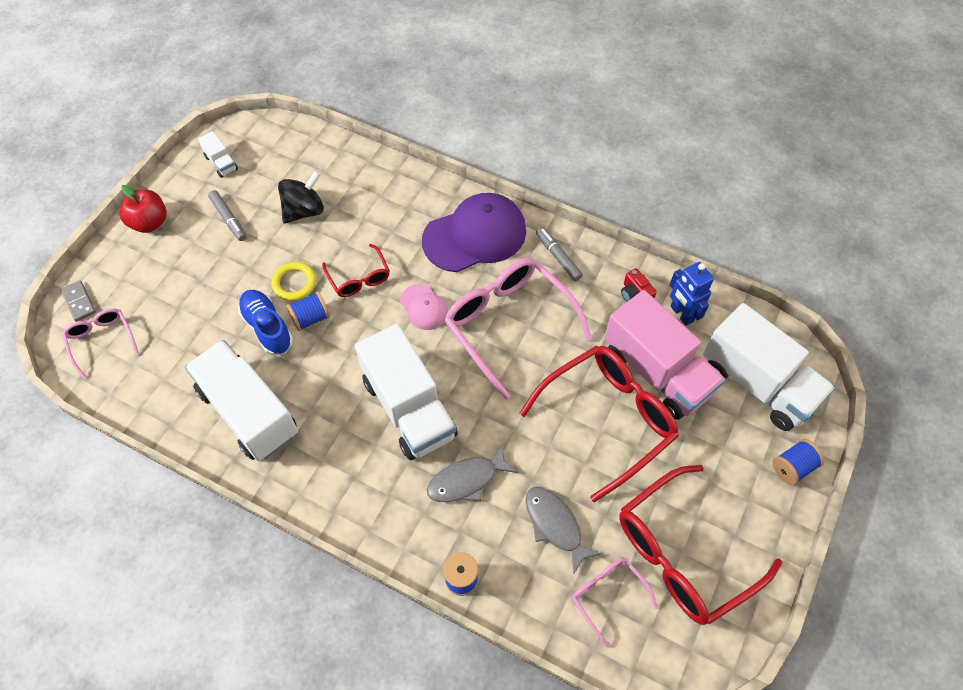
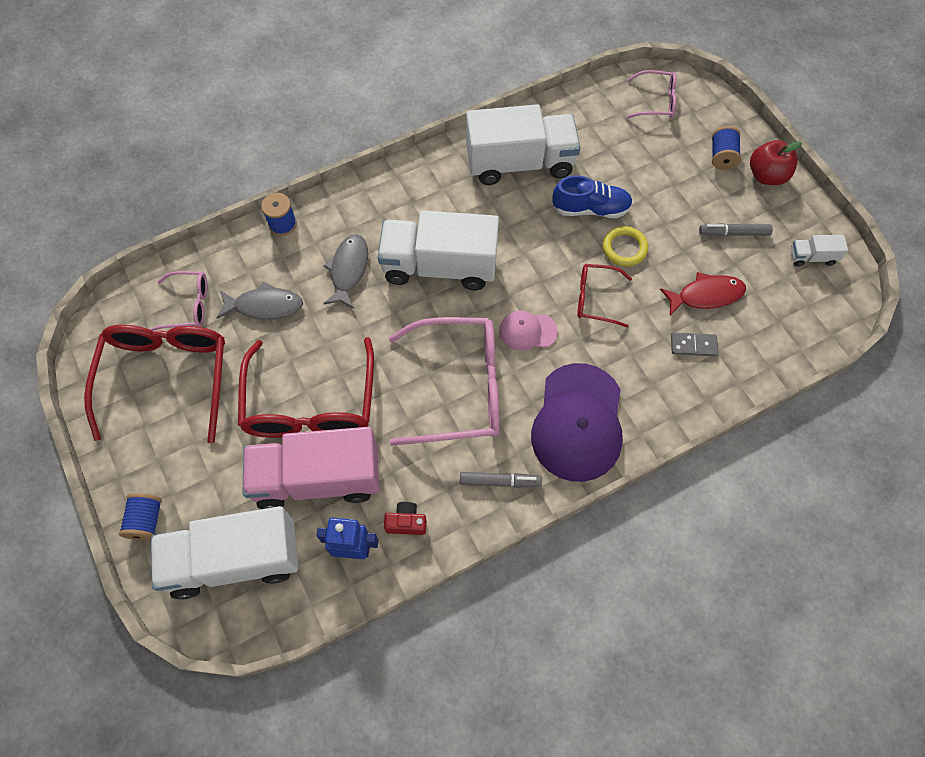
camera: 125 degrees right, 5 degrees up
grey domino [61,280,96,322] -> grey domino moved to [671,332,718,356]
black spinning top [278,170,324,224] -> red fish [660,272,746,316]
blue spool [286,291,330,331] -> blue spool moved to [712,126,741,170]

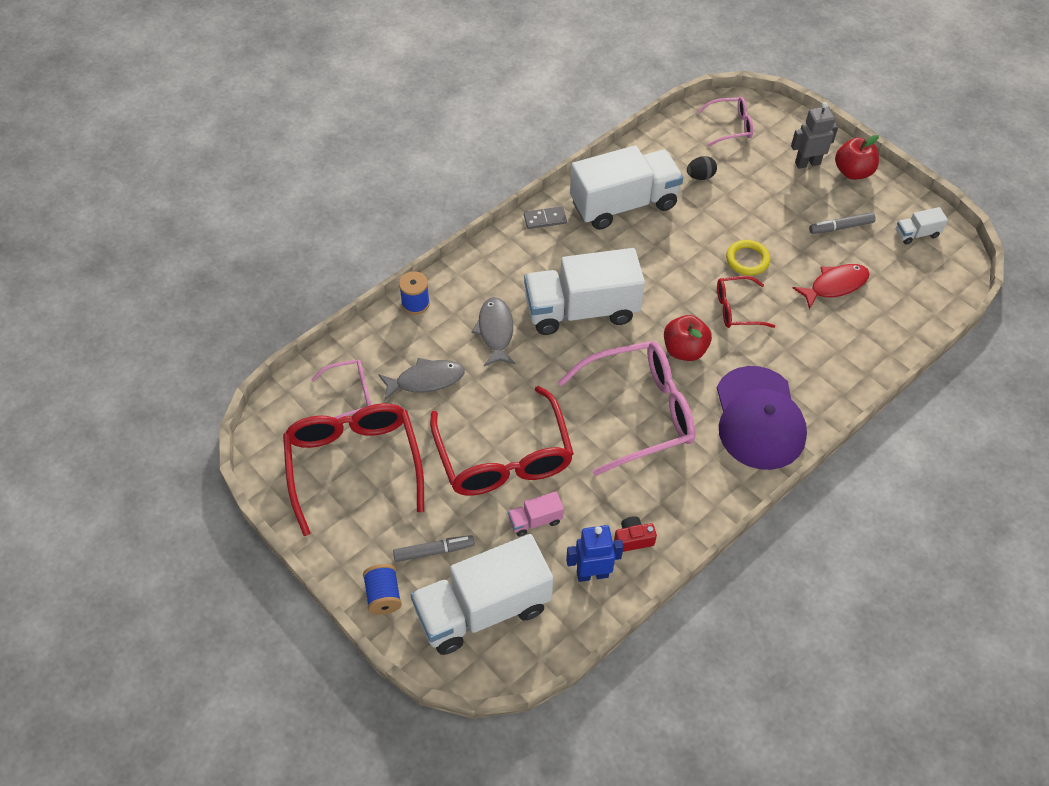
camera: 15 degrees left, 10 degrees down
pink truck [243,427,380,509] -> pink truck [508,491,564,536], size x0.42
grey marker [460,472,542,488] -> grey marker moved to [393,535,475,562]
pink cap [499,311,558,351] -> red apple [664,315,712,361]
blue shoe [552,175,633,218] -> none
grey domino [671,332,718,356] -> grey domino moved to [524,206,567,229]
blue spool [712,126,741,170] -> grey robot [791,102,838,169]
none -> black egg [687,156,717,180]

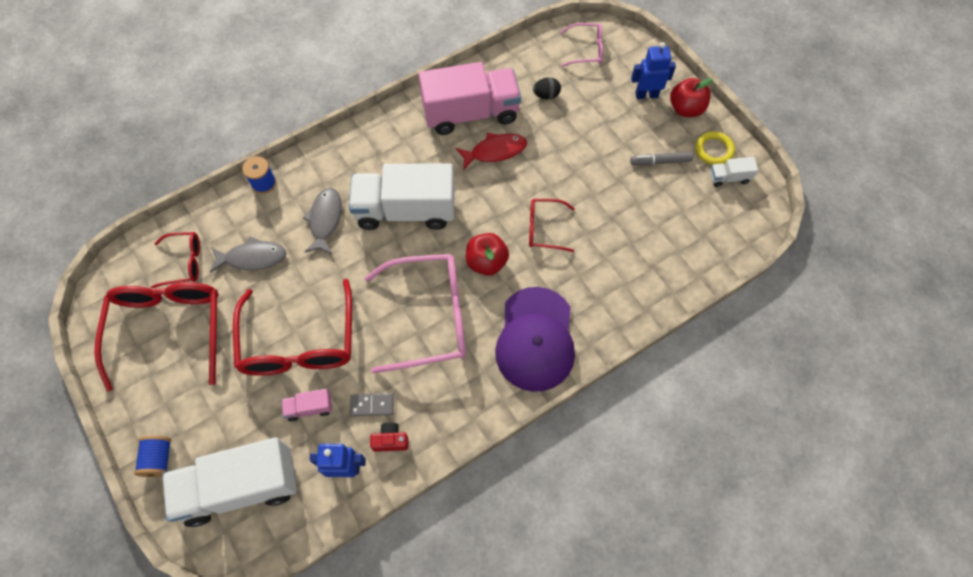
camera: 10 degrees right, 10 degrees up
pink glasses [311,360,371,419] -> red glasses [151,232,200,288]
grey marker [393,535,475,562] -> none
grey domino [524,206,567,229] -> grey domino moved to [350,393,394,416]
white truck [570,145,683,230] -> pink truck [418,62,521,135]
yellow ring [726,240,770,276] -> yellow ring moved to [695,131,735,165]
grey robot [791,102,838,169] -> blue robot [631,42,676,99]
red fish [793,264,870,310] -> red fish moved to [456,133,527,170]

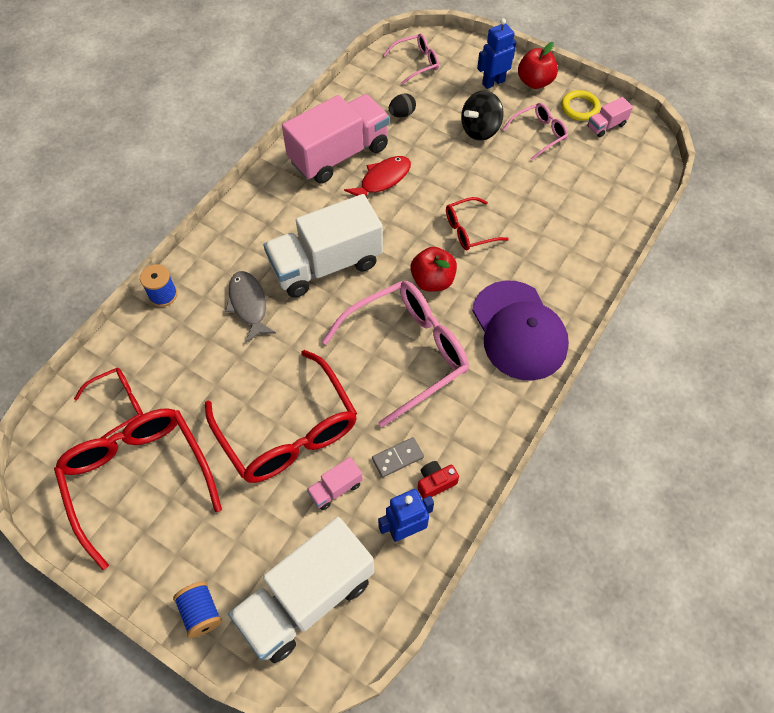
camera: 25 degrees left, 5 degrees down
grey fish [210,236,286,273] -> none
grey marker [630,152,693,165] -> pink glasses [503,103,568,160]
white truck [710,157,758,187] -> pink truck [587,97,633,137]
none -> black spinning top [461,90,504,141]

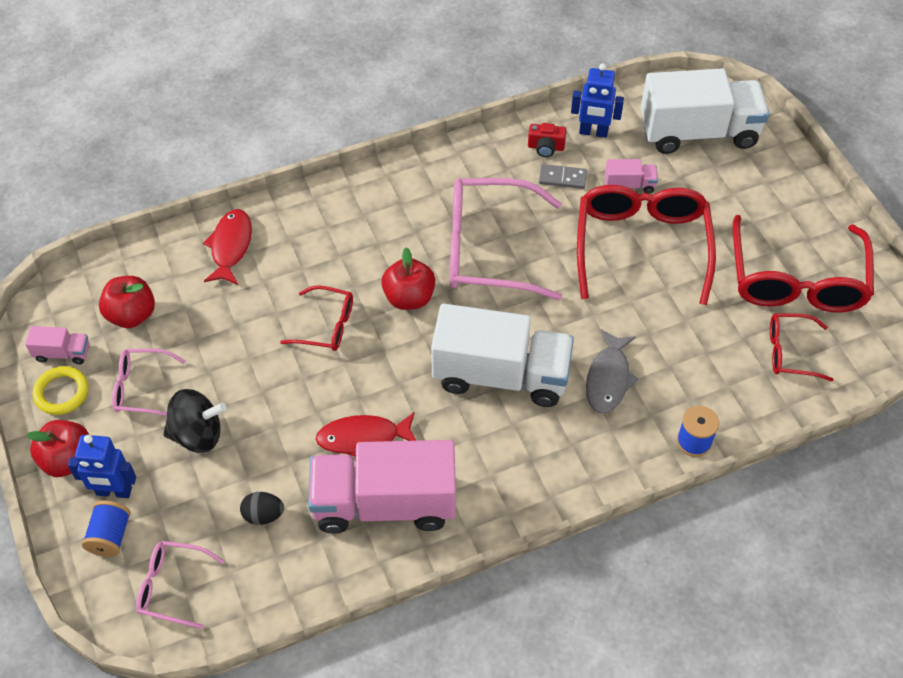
camera: 145 degrees left, 5 degrees down
blue spool [173,581,222,638] -> blue spool moved to [82,501,131,557]
purple cap [472,280,569,380] -> none
none -> red apple [99,276,155,328]
none -> red fish [203,209,252,285]

